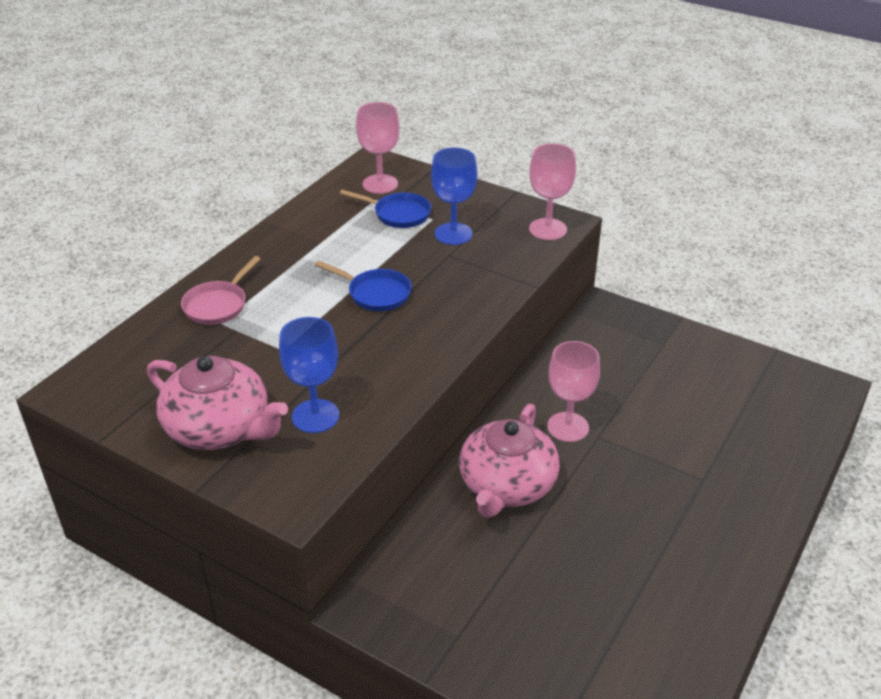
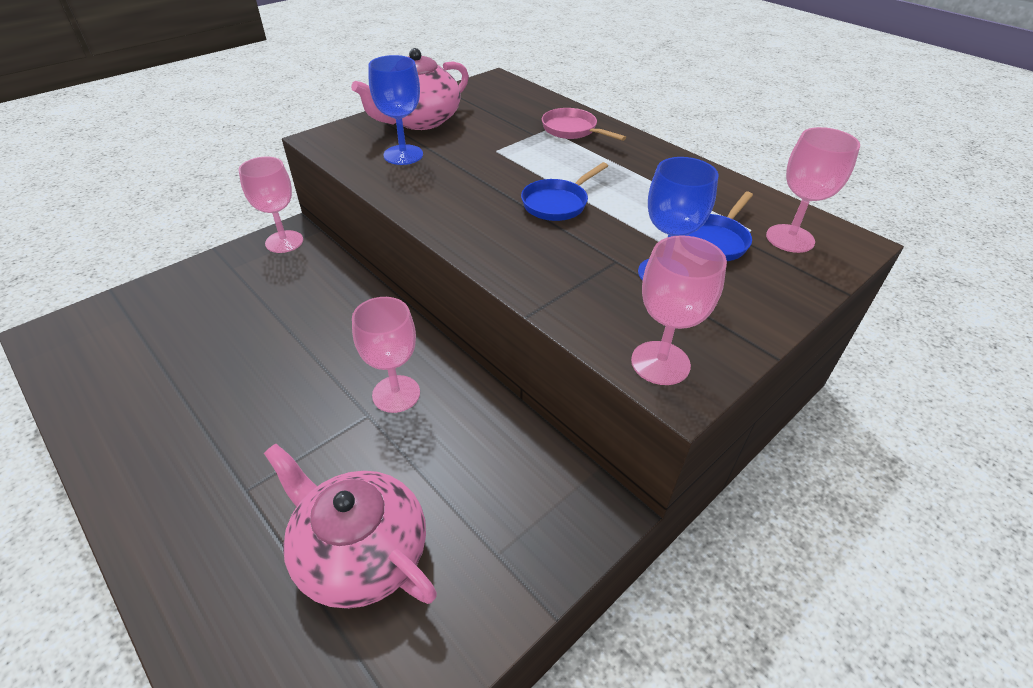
camera: 105 degrees right, 5 degrees up
pink teapot [459,404,560,518] -> pink teapot moved to [264,443,437,609]
none -> pink goblet [238,157,303,253]

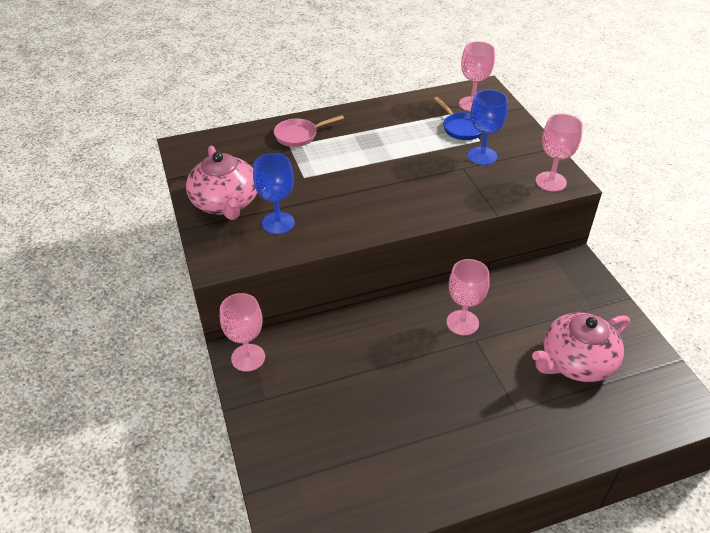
camera: 65 degrees left, 0 degrees up
blue pan [521,162,608,221] -> none

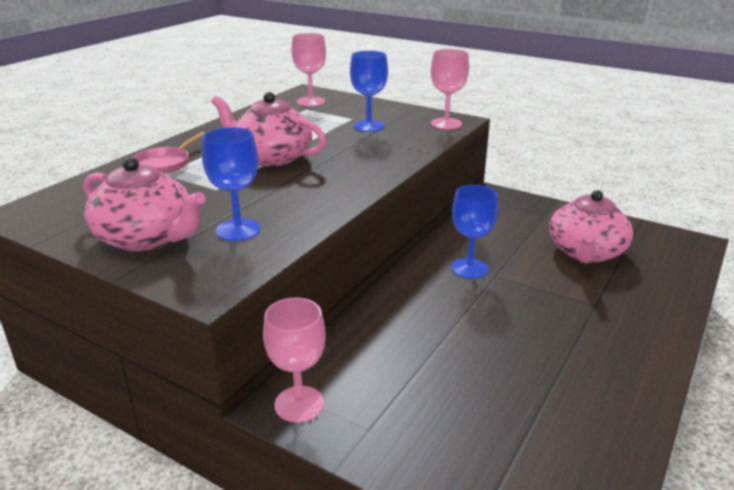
camera: 40 degrees left, 15 degrees down
blue pan [434,97,483,140] -> none
pink goblet [447,259,489,336] -> blue goblet [451,185,498,279]
none -> pink teapot [211,92,326,166]

